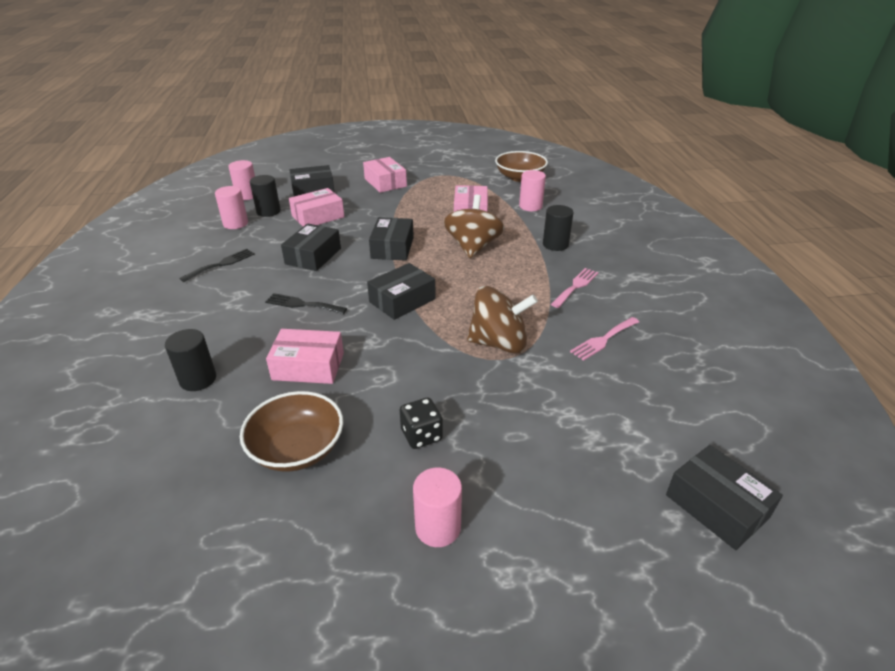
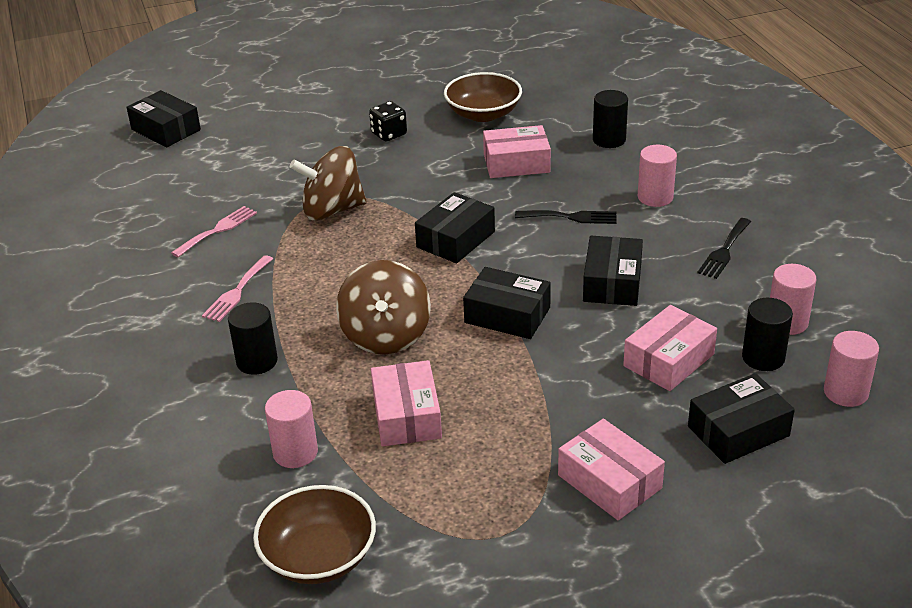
camera: 170 degrees right, 0 degrees up
black box [369,217,414,261] -> black box turned 60 degrees counterclockwise [463,267,551,339]
pink cylinder [413,468,462,547] -> pink cylinder moved to [638,145,677,207]

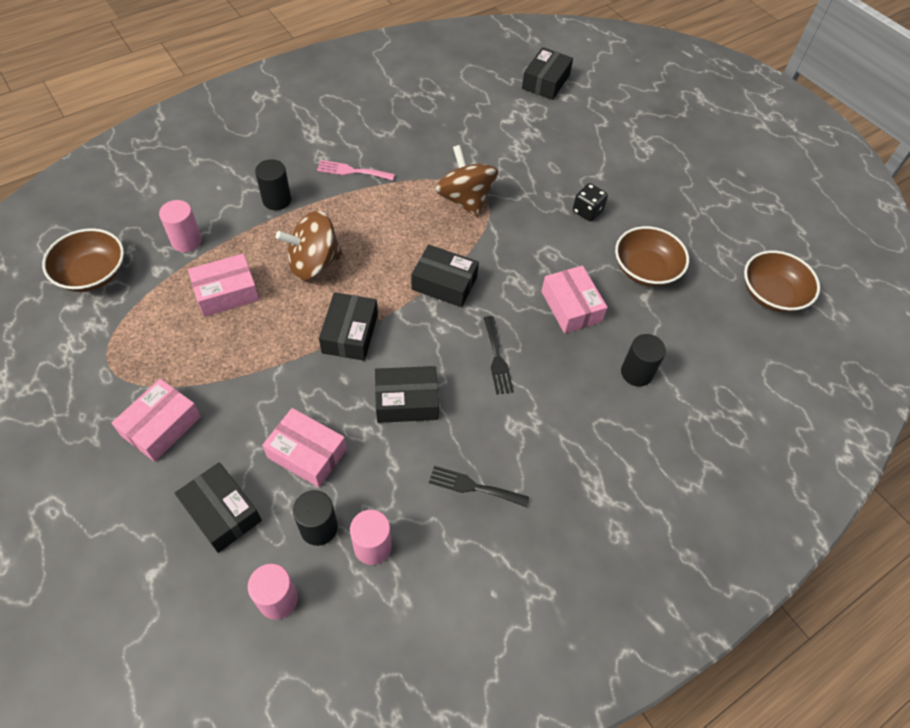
camera: 70 degrees right, 20 degrees up
pink fork [171,206,257,257] -> none
pink cylinder [638,145,677,207] -> none
none -> brown bowl [744,251,820,313]

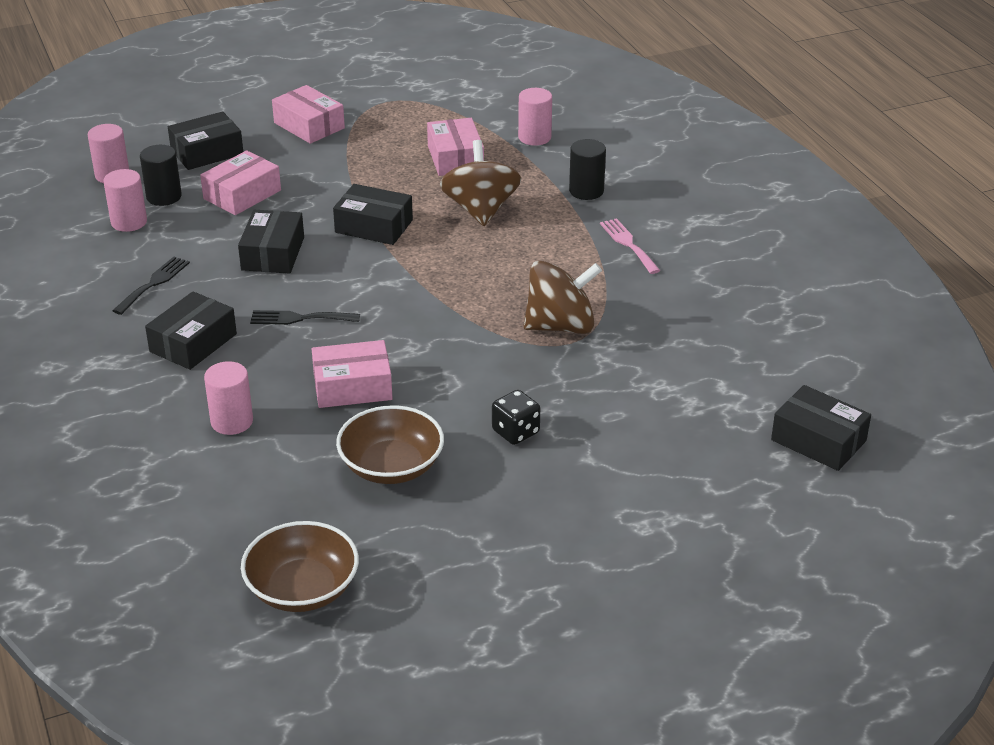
camera: 105 degrees right, 20 degrees down
brown bowl [42,228,124,292] -> none
pink fork [317,160,395,180] -> pink fork turned 45 degrees counterclockwise [600,218,661,274]
black box [411,244,479,307] -> black box moved to [145,291,237,370]
black cylinder [621,334,666,387] -> pink cylinder [204,361,253,435]

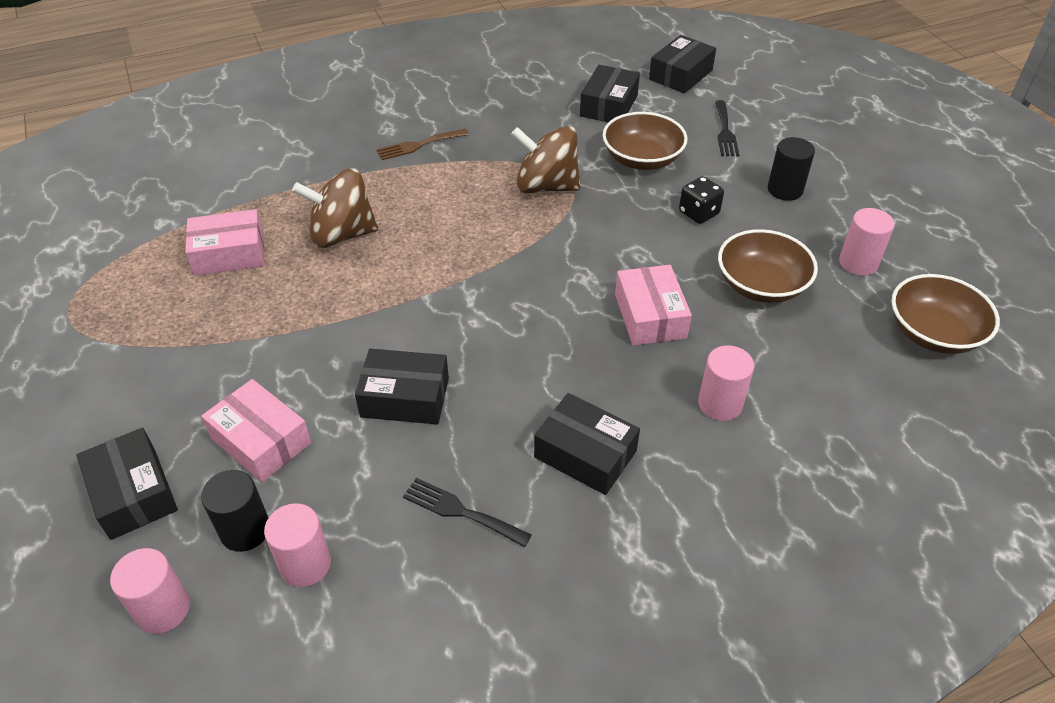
camera: 90 degrees left, 10 degrees up
black fork [250,310,360,325] -> black fork moved to [715,100,739,156]
pink box [272,85,345,144] -> none
black box [333,184,413,245] -> black box moved to [580,65,640,122]
pink cylinder [518,88,552,146] -> pink cylinder moved to [839,208,895,276]
brown spinning top [524,261,602,334] -> brown spinning top turned 60 degrees counterclockwise [511,126,580,193]
black cylinder [569,139,606,200] -> black cylinder moved to [768,137,815,201]
pink fork [600,218,661,274] -> brown fork [376,129,469,160]
none -> brown bowl [603,112,688,170]

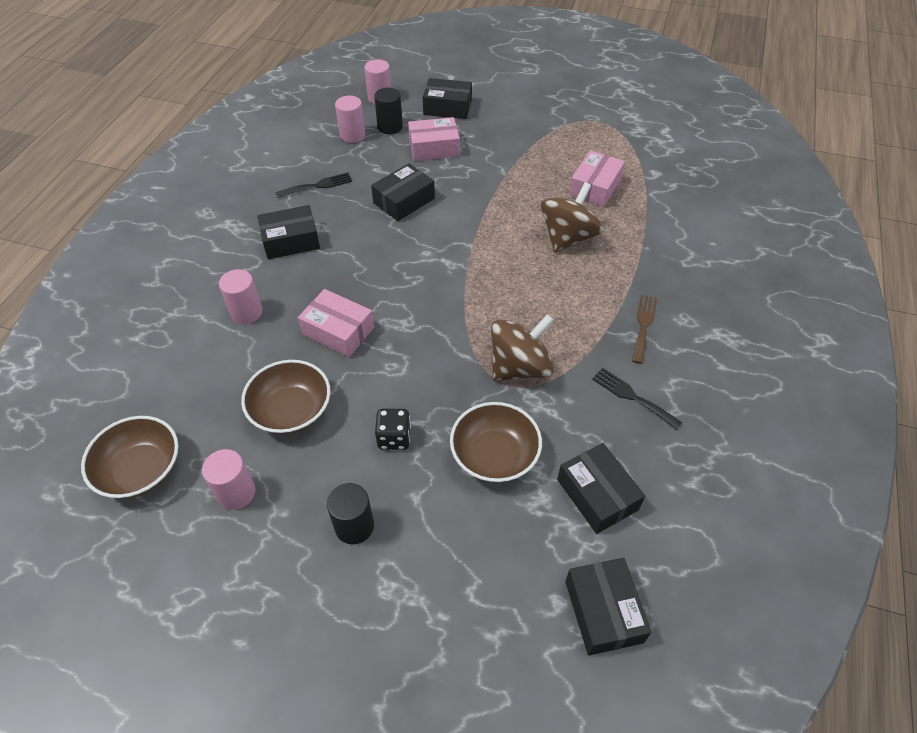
camera: 130 degrees right, 5 degrees up
black fork [715,100,739,156] -> black fork moved to [592,368,682,430]

